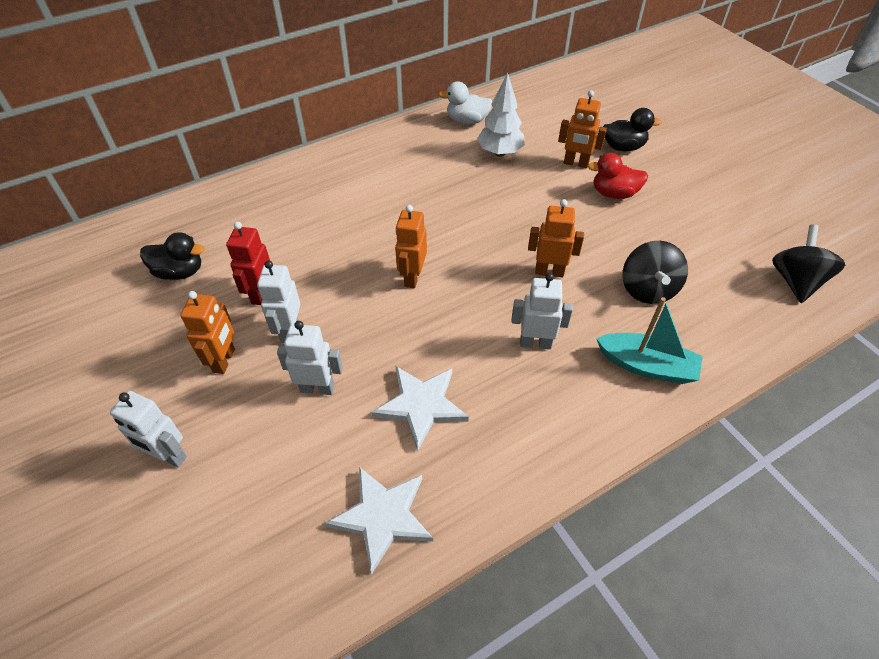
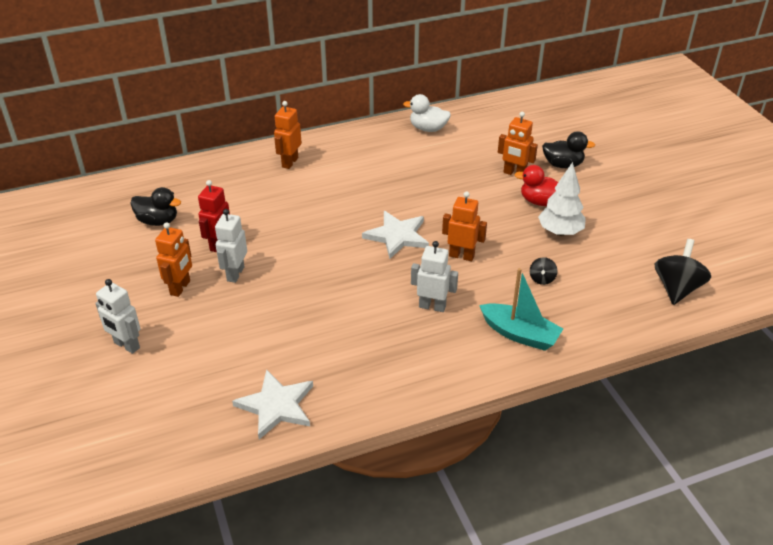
camera: 10 degrees right, 10 degrees down
white robot [277,321,343,395] -> none
white star [372,366,469,451] -> white star moved to [362,211,429,259]
orange robot [395,205,427,288] -> orange robot moved to [274,101,302,169]
white tree [477,72,525,157] -> white tree moved to [538,162,586,236]
black spinning top [622,241,688,304] -> black spinning top [530,257,557,285], size x0.50

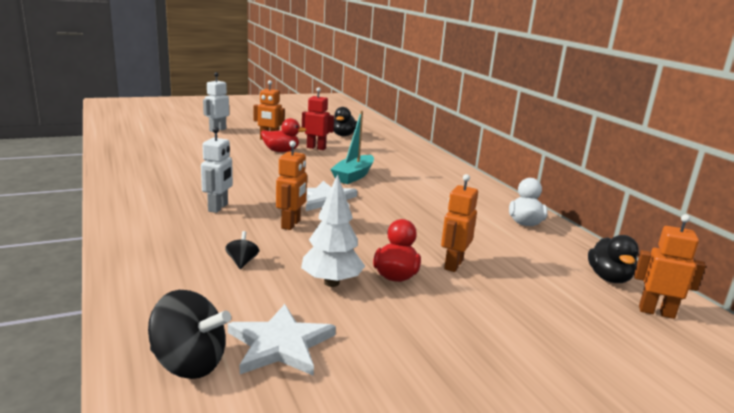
camera: 85 degrees right, 20 degrees down
white robot [215,209,247,283] -> red duck [261,118,306,152]
white star [232,369,313,439] -> white star moved to [228,304,336,376]
orange robot [274,101,302,169] -> orange robot moved to [634,214,706,319]
turquoise boat [479,268,563,351] -> turquoise boat moved to [330,110,374,184]
black spinning top [530,257,557,285] -> black spinning top turned 75 degrees clockwise [225,231,259,269]
black duck [542,131,595,168] -> black duck moved to [588,235,639,283]

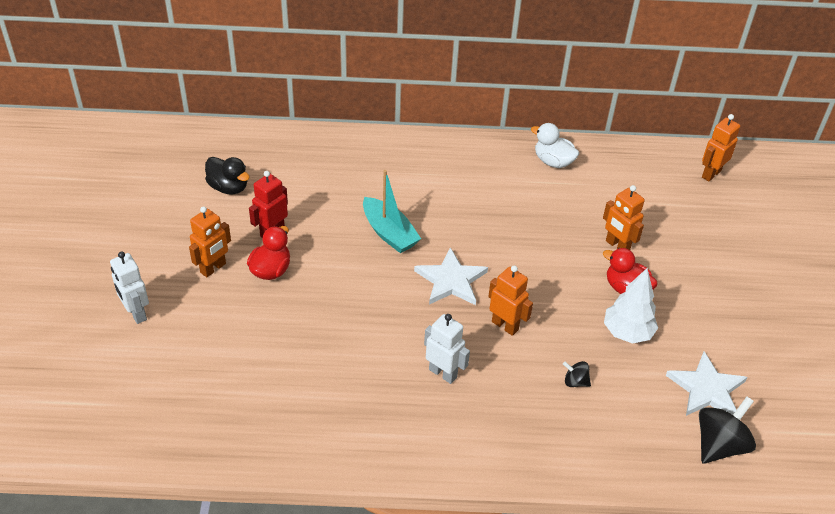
camera: 65 degrees left, 25 degrees up
black duck [588,235,639,283] -> none

